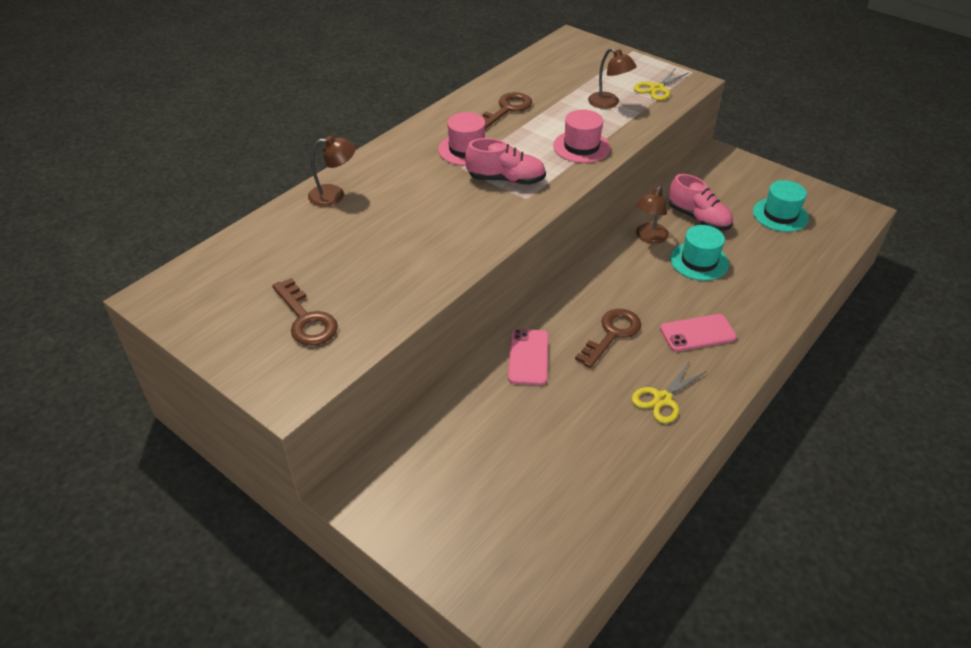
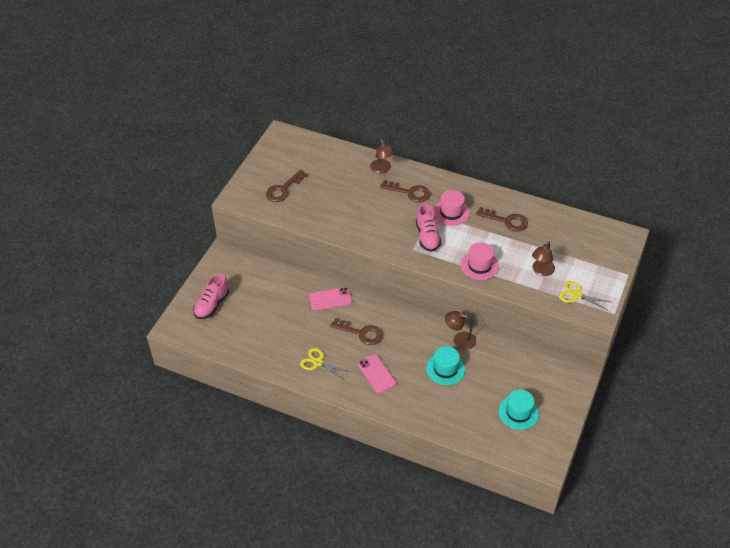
camera: 75 degrees right, 5 degrees up
pink shoe [669,174,733,231] -> pink shoe moved to [193,274,229,319]
none -> brown key [380,180,430,202]

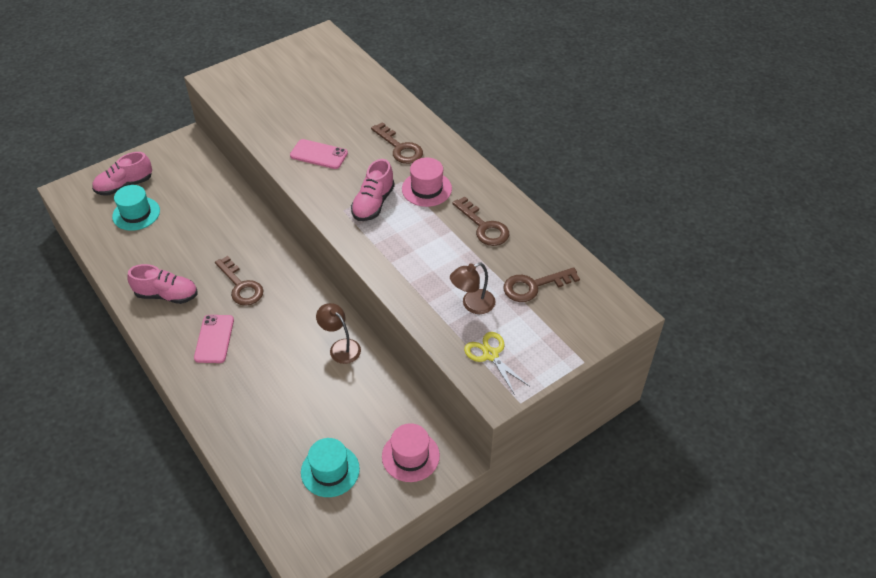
camera: 30 degrees right, 0 degrees up
brown key [266,169,308,202] -> brown key moved to [503,267,580,302]
yellow scissors [300,348,351,379] -> pink shoe [127,264,197,304]
pink phone [309,287,352,310] -> pink phone moved to [290,139,348,169]
brown lamp [370,139,395,174] -> none
turquoise hat [426,346,465,385] -> turquoise hat moved to [112,185,160,231]
pink hat [461,242,499,280] -> pink hat moved to [382,423,440,482]

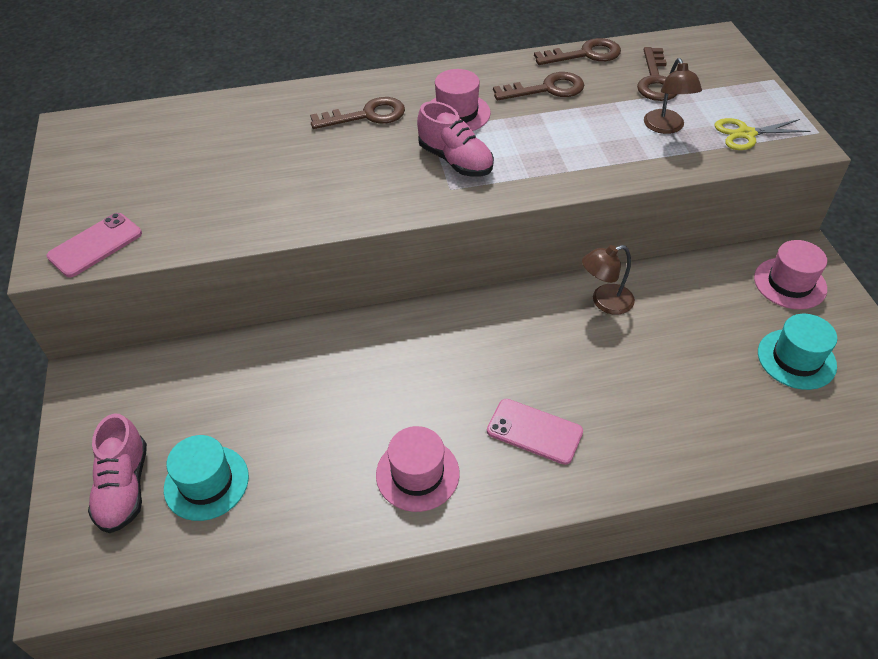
camera: 65 degrees left, 0 degrees up
pink shoe [127,264,197,304] -> pink hat [376,426,460,512]
brown key [215,256,264,306] -> brown key moved to [534,38,621,65]
pink phone [290,139,348,169] -> pink phone moved to [46,213,142,277]

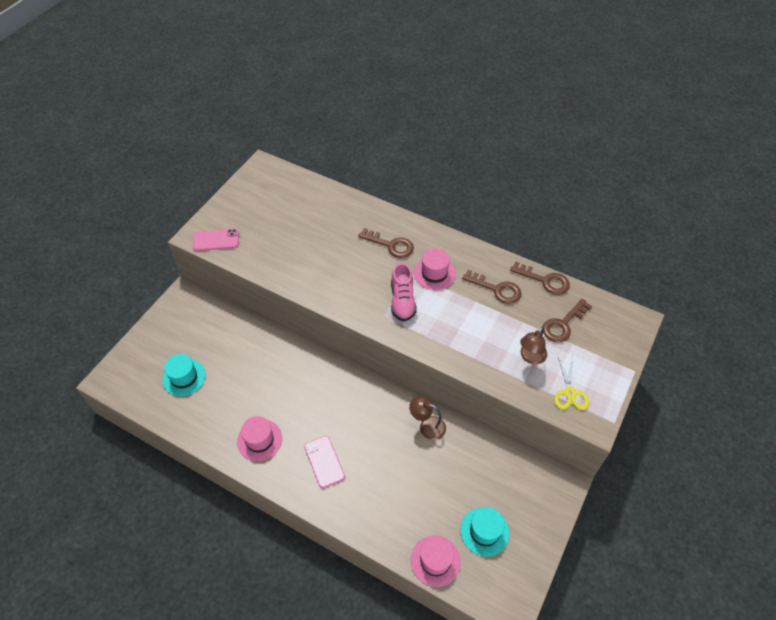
camera: 40 degrees right, 5 degrees up
pink shoe [88,413,147,533] -> none
yellow scissors [714,118,810,150] -> yellow scissors turned 120 degrees counterclockwise [554,357,589,410]
pink hat [754,240,827,310] -> pink hat moved to [411,536,461,587]

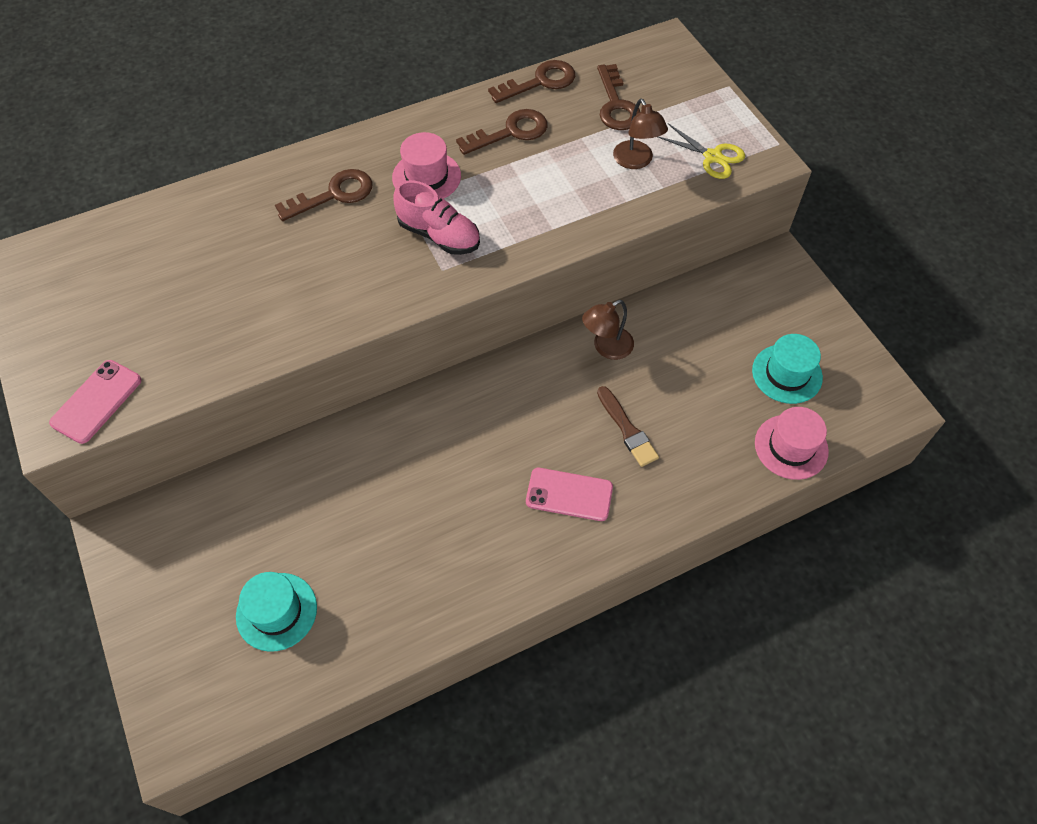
camera: 55 degrees left, 5 degrees up
pink hat [237,416,282,461] -> none
none -> brown brush [597,386,659,467]

